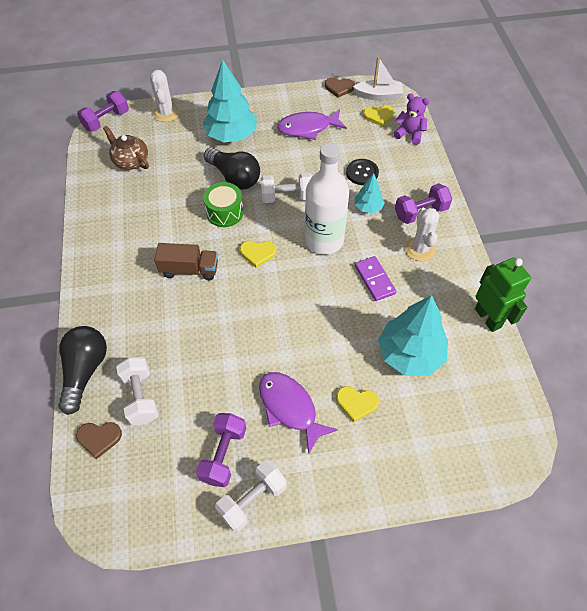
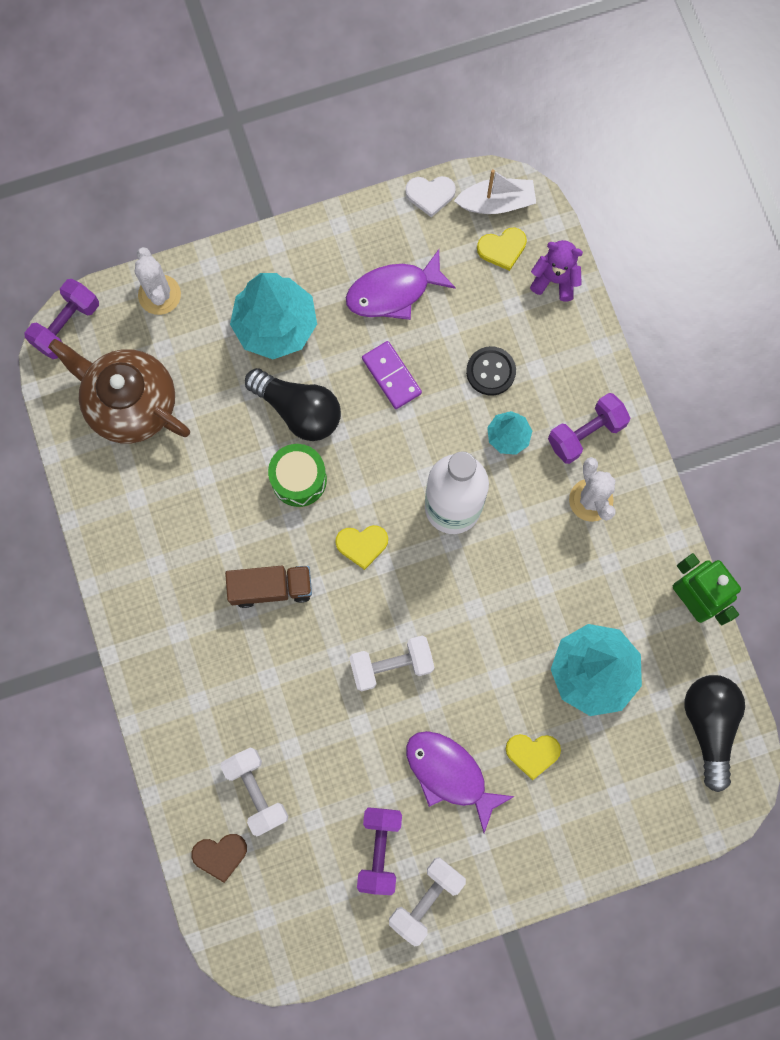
camera: 10 degrees left, 20 degrees up
black light bulb [58,326,107,415] -> black light bulb moved to [684,675,745,792]
brown teapot [103,126,149,170] -> brown teapot [48,339,190,443], size x1.61
white dumbbell [261,173,312,203] -> white dumbbell moved to [349,636,435,691]
brown heart [325,77,355,98] -> white heart [405,176,456,217]
purple domino [355,256,396,301] -> purple domino moved to [362,341,422,409]

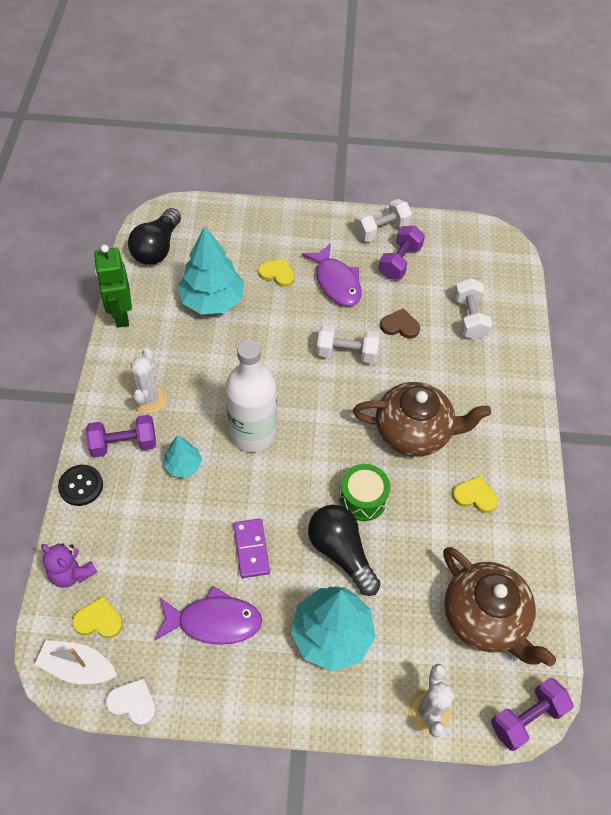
camera: 160 degrees left, 20 degrees down
brown heart [191,834,247,883] -> brown heart moved to [380,308,420,338]
brown truck [225,566,312,608] -> brown teapot [353,382,491,456]
yellow heart [335,525,388,570] -> yellow heart moved to [452,475,498,513]
black button [466,346,516,396] -> black button moved to [58,465,103,506]

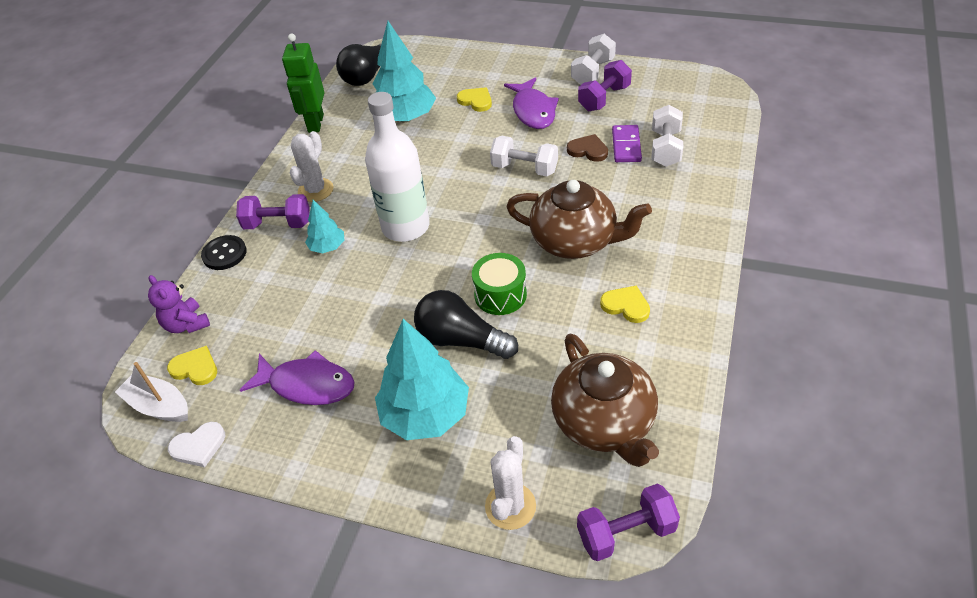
camera: 20 degrees right, 10 degrees down
white heart [106,678,156,726] -> white heart turned 120 degrees clockwise [168,422,225,467]
purple domino [234,519,270,578] -> purple domino moved to [612,125,642,162]
black light bulb [308,505,381,596] -> black light bulb turned 45 degrees counterclockwise [414,290,518,359]
white dumbbell [354,199,412,242] -> white dumbbell turned 45 degrees counterclockwise [571,34,616,85]

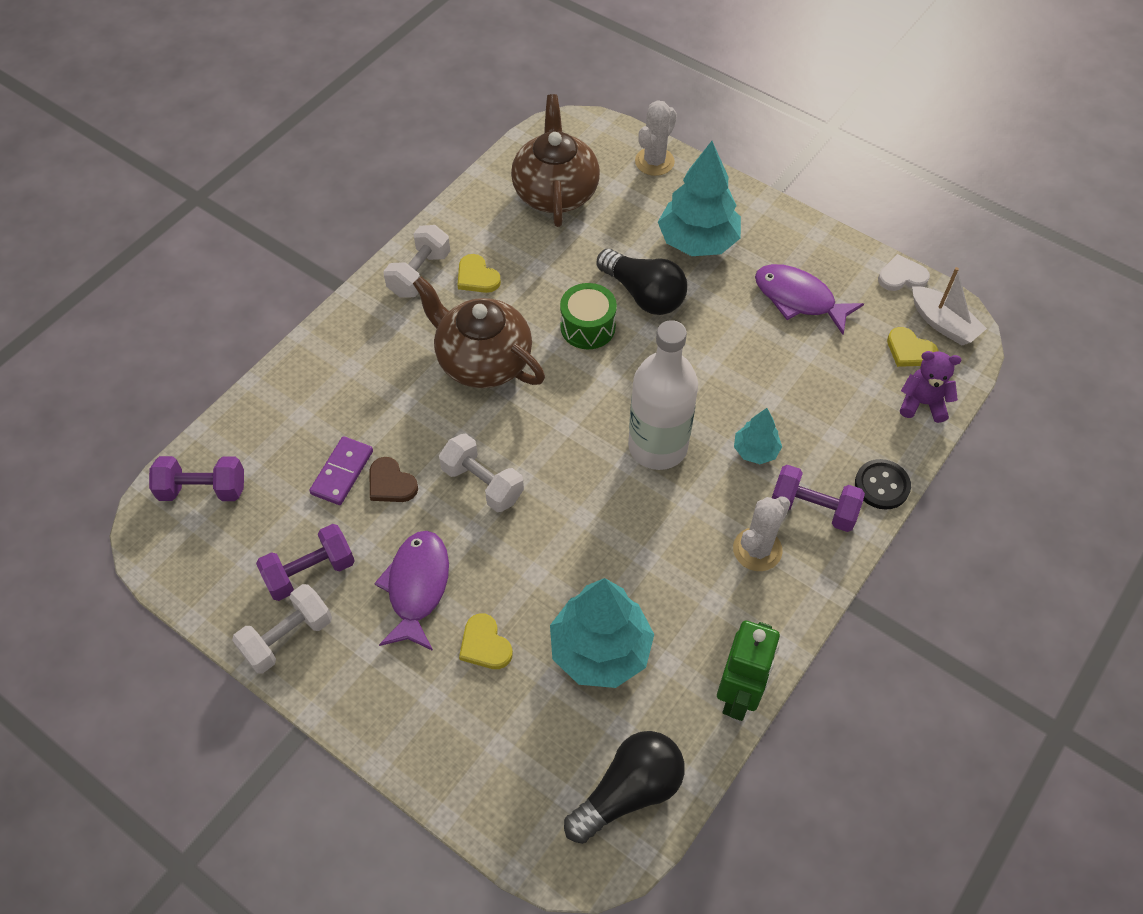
camera: 165 degrees left, 10 degrees up
purple teddy bear [148,275,210,333] -> purple teddy bear turned 60 degrees counterclockwise [900,351,961,423]
purple dumbbell [577,484,680,561] -> purple dumbbell moved to [149,456,244,501]
white dumbbell [652,105,683,167] -> white dumbbell moved to [383,225,450,297]

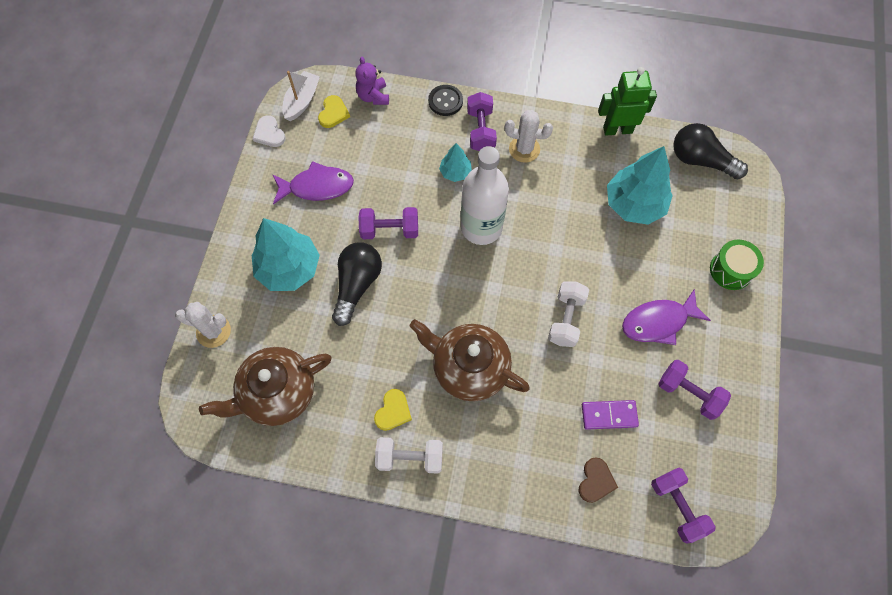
camera: 115 degrees left, 10 degrees up
white dumbbell [232,584,332,673] -> none
brown heart [370,457,418,502] -> brown heart moved to [579,457,618,503]
brown teapot [413,277,545,388] -> brown teapot turned 105 degrees clockwise [410,319,530,401]
yellow heart [459,614,513,669] -> none
green drum [560,283,617,349] -> green drum moved to [710,240,764,290]
purple fish [755,264,864,335] -> purple fish turned 105 degrees counterclockwise [272,161,354,205]
none -> purple dumbbell [359,207,418,239]

